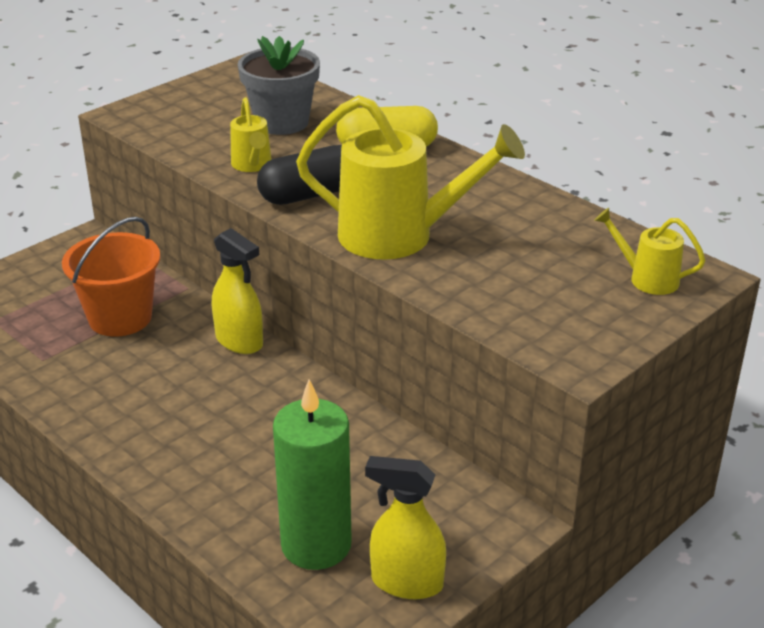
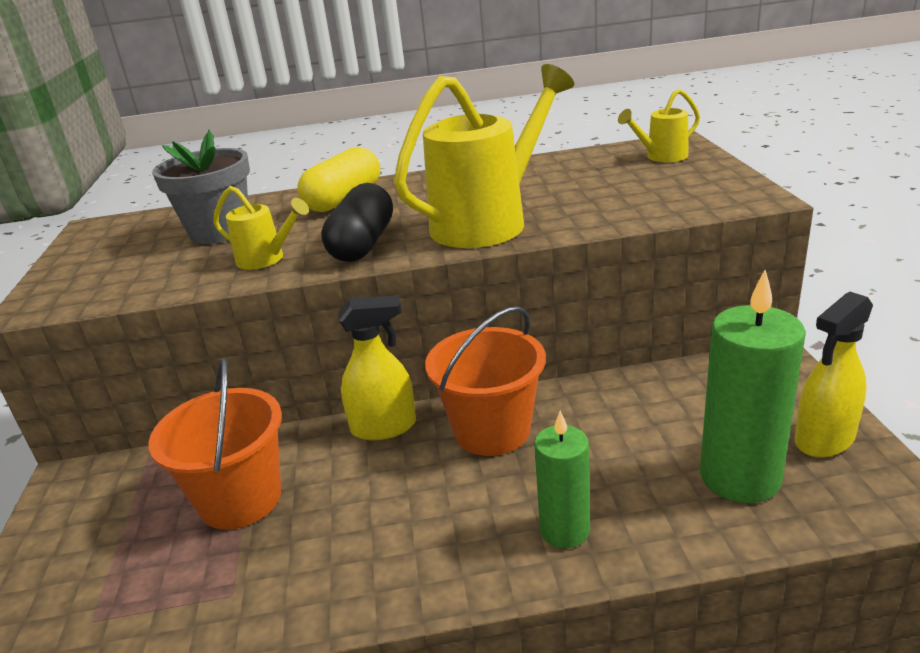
camera: 50 degrees left, 5 degrees down
none -> orange bucket [425,306,546,456]
none -> green candle [534,411,590,548]

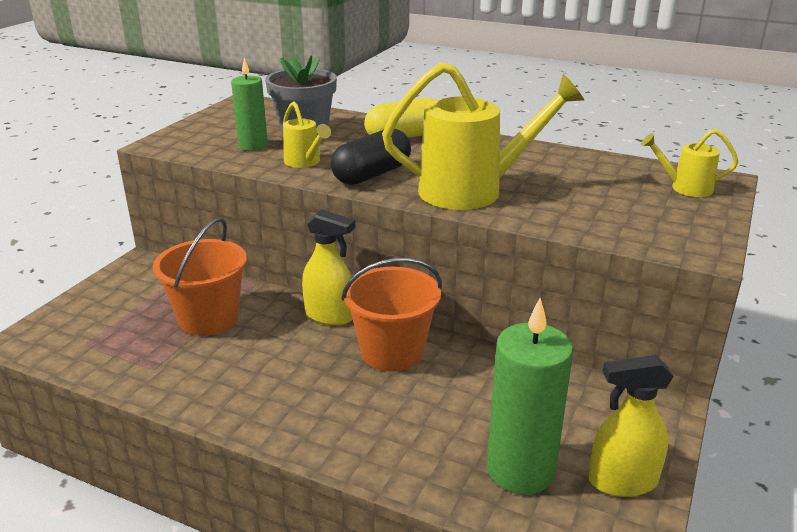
camera: 30 degrees right, 0 degrees up
green candle [534,411,590,548] -> green candle moved to [231,58,268,151]

